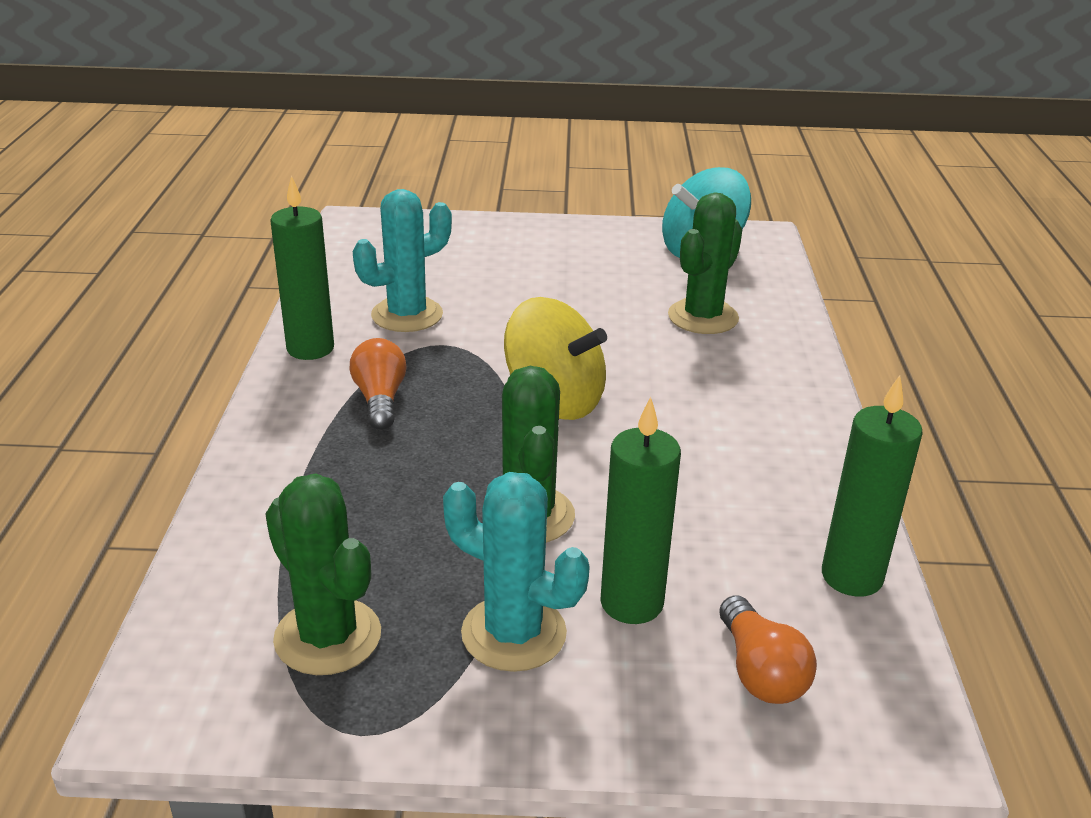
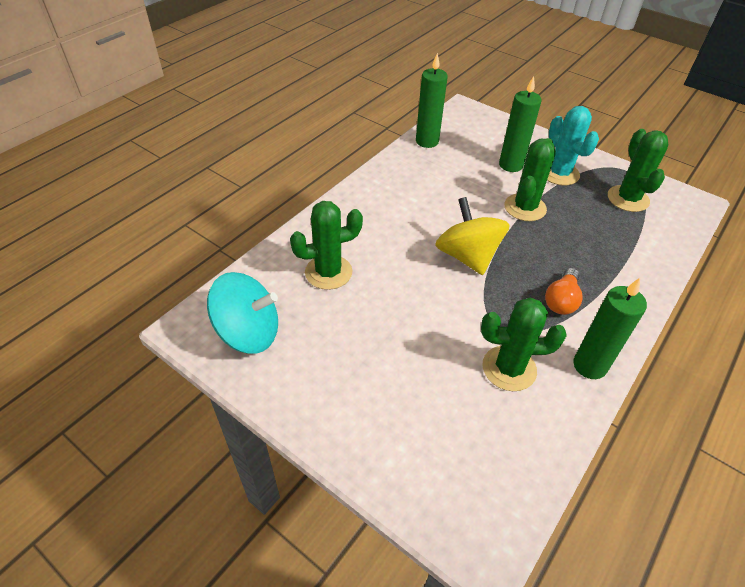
camera: 145 degrees left, 15 degrees up
turquoise cactus [353,189,452,332] -> green cactus [481,298,567,391]
orange light bulb [719,595,817,704] -> none

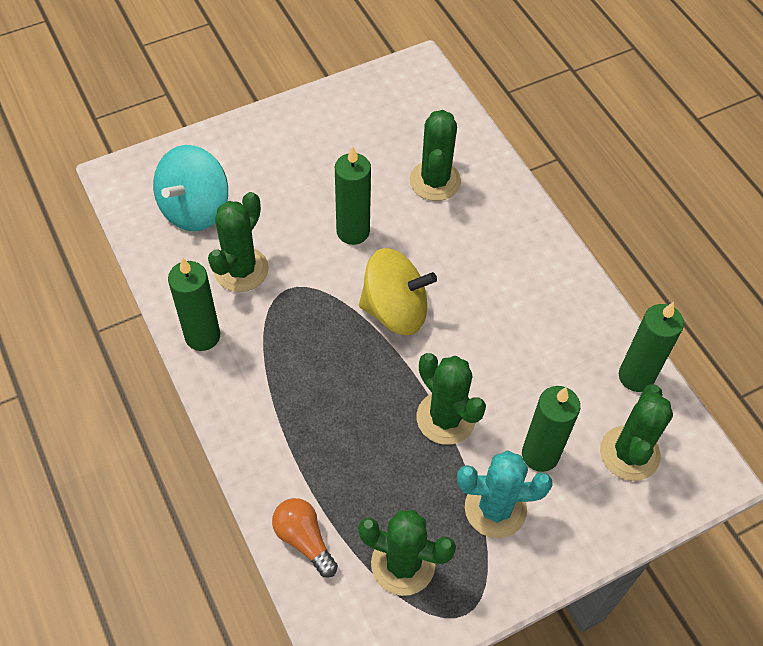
camera: 115 degrees right, 10 degrees up
turquoise spinning top [207,272,278,354] -> turquoise spinning top moved to [153,145,228,231]
orange light bulb [545,268,583,315] -> orange light bulb moved to [272,498,338,578]
none -> green candle [335,146,371,245]
none -> green cactus [600,384,673,481]

